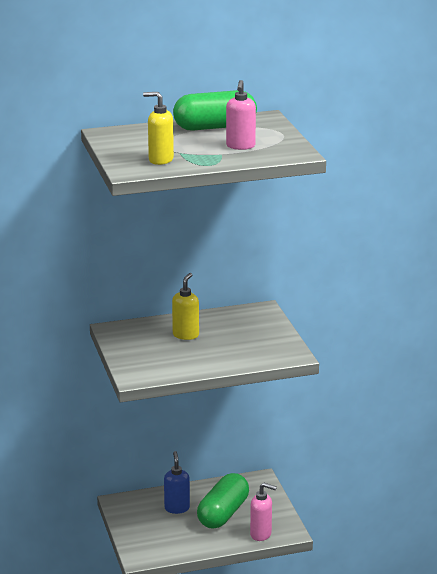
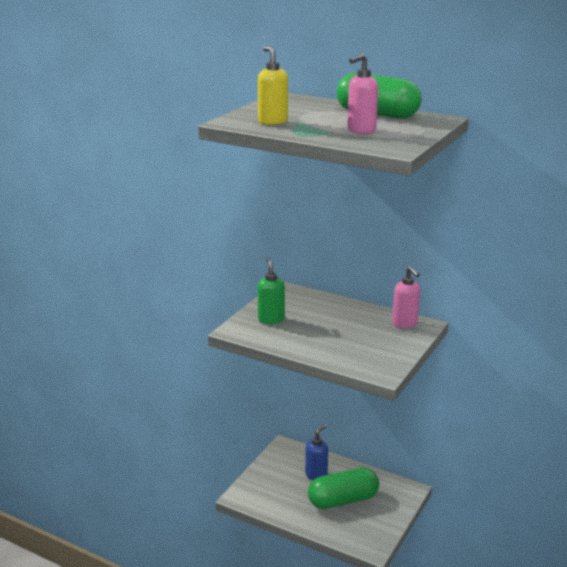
camera: 45 degrees right, 0 degrees up
yellow soap dispenser [172,273,199,340] -> none
pink soap dispenser [250,483,277,541] -> pink soap dispenser moved to [392,266,420,328]
none -> green soap dispenser [258,257,285,324]

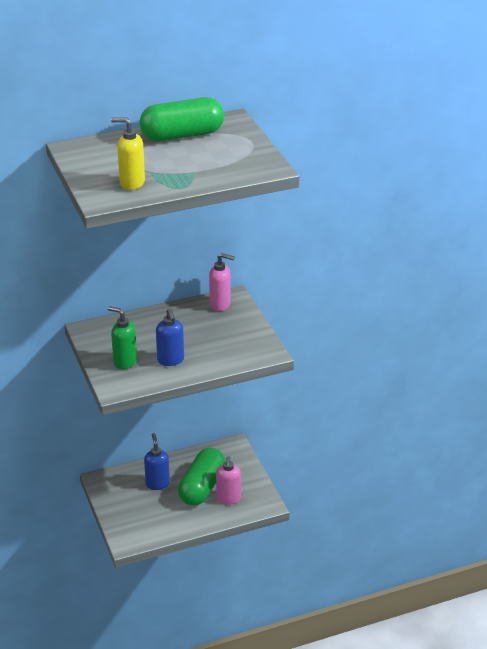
camera: 50 degrees left, 10 degrees up
pink soap dispenser [347,54,378,134] -> pink soap dispenser moved to [216,456,241,505]
none -> blue soap dispenser [156,308,184,366]

